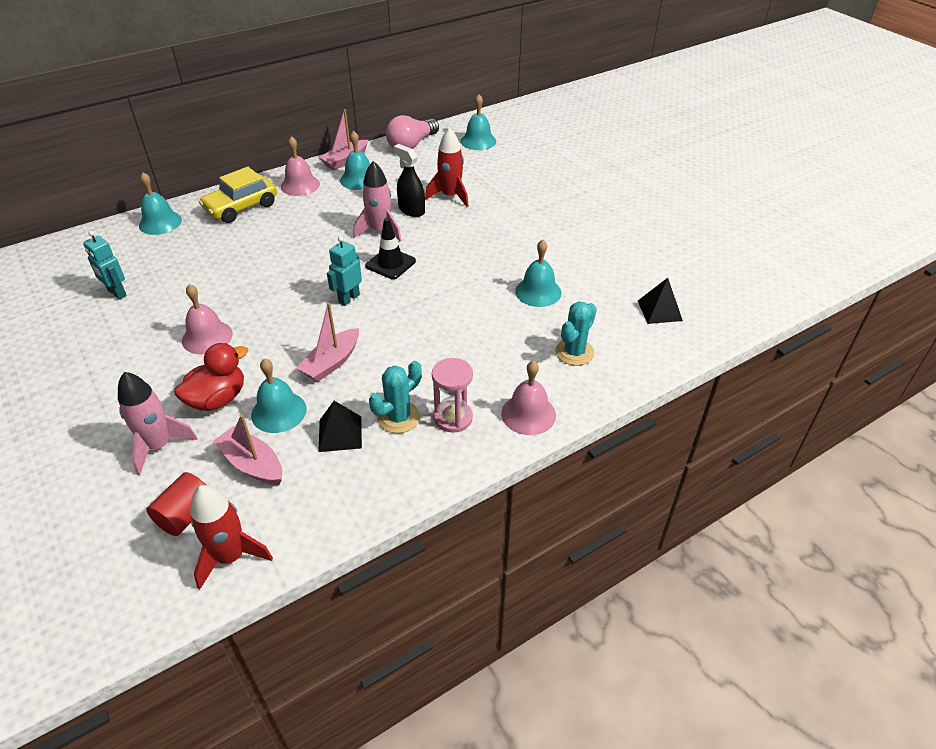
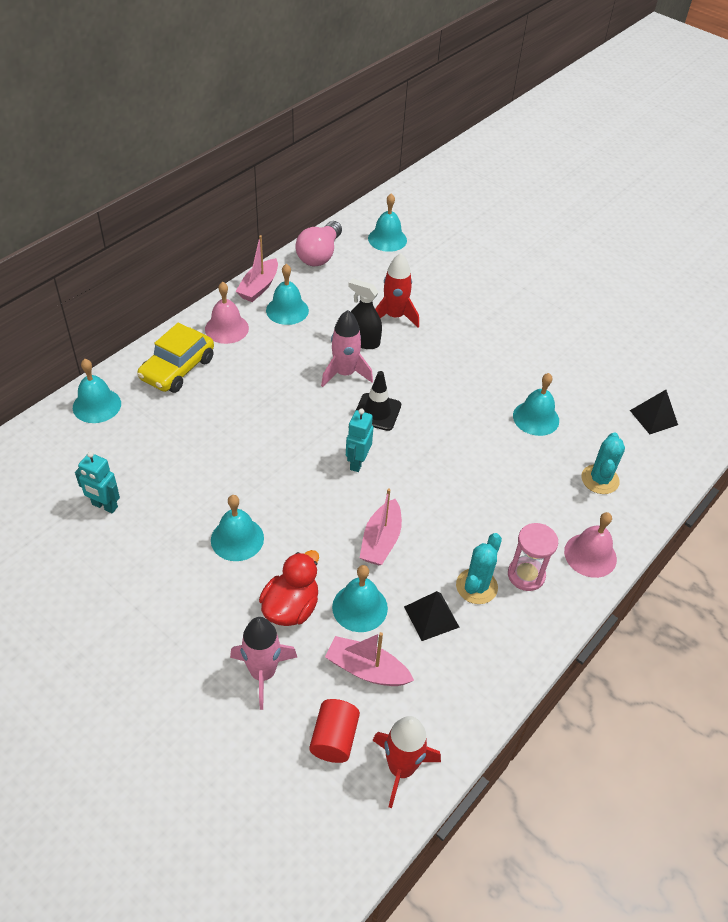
camera: 20 degrees left, 5 degrees up
pink bell [182,284,233,355] -> turquoise bell [211,495,264,561]

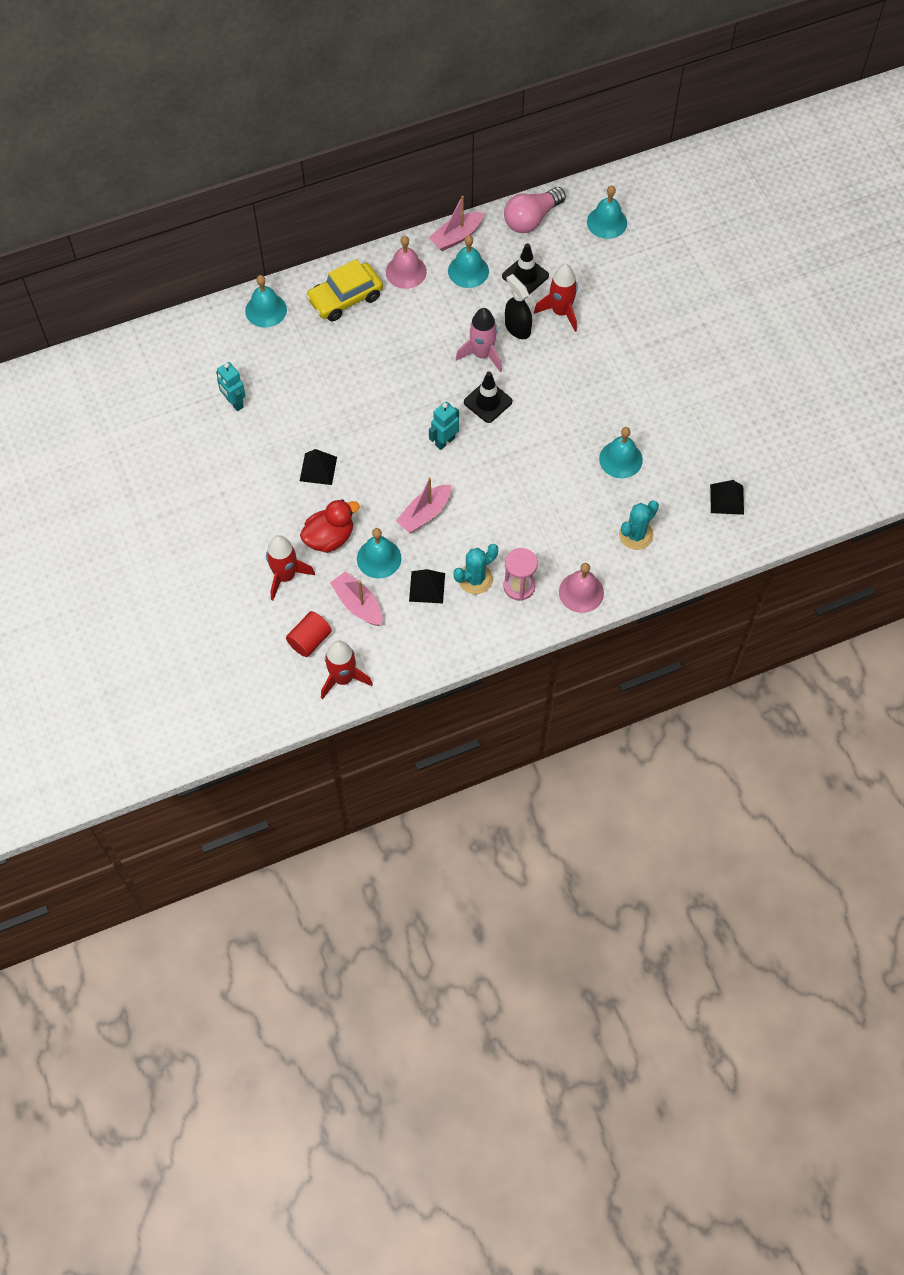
camera: 30 degrees right, 15 degrees up
turquoise bell [211,495,264,561] -> black pyramid [300,449,337,485]
pink rocket [230,617,297,710] -> red rocket [266,535,315,600]
none -> black traffic cone [502,243,549,294]

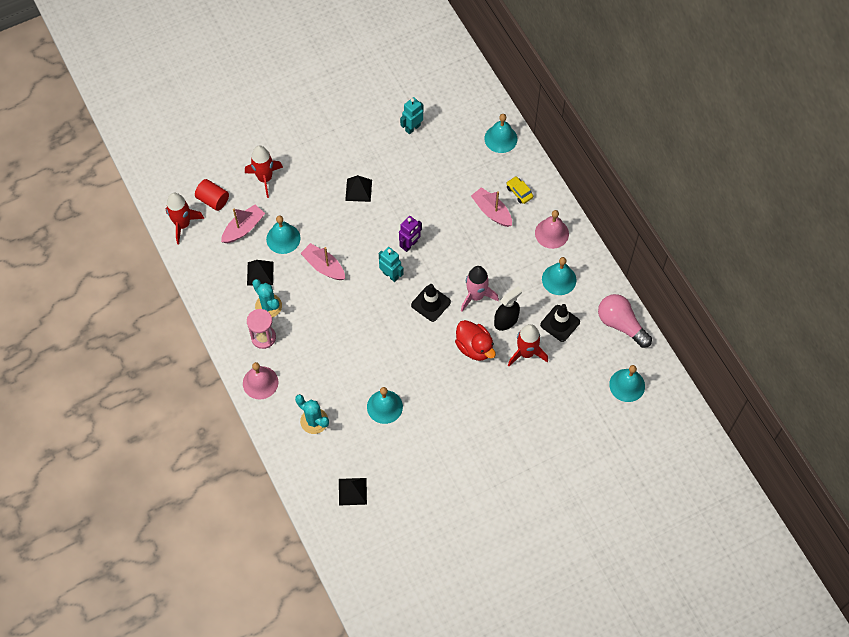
camera: 85 degrees right, 0 degrees up
red duck [300,499,360,553] -> red duck moved to [455,320,496,361]
yellow car [306,259,383,321] -> yellow car [507,176,533,204], size x0.50
pink boat [429,196,484,251] -> pink boat moved to [471,187,512,227]
none -> purple robot [399,216,422,252]

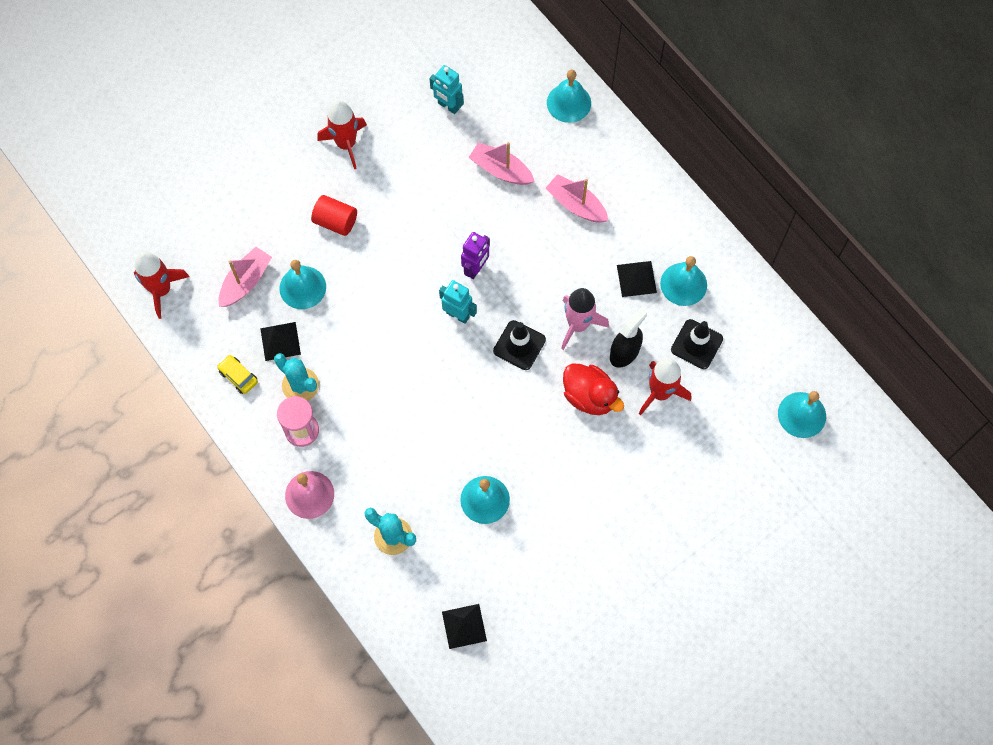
camera: 10 degrees left, 5 degrees up
red cylinder [195,179,229,211] -> red cylinder moved to [311,195,357,236]
red rocket [245,145,283,198] -> red rocket moved to [317,100,367,169]
pink boat [300,243,345,280] -> pink boat moved to [468,142,534,185]
black pyramid [345,175,372,202] -> black pyramid moved to [617,261,657,297]
turquoise robot [400,97,423,134] -> turquoise robot turned 90 degrees counterclockwise [429,65,464,114]
yellow car [507,176,533,204] -> yellow car moved to [217,355,258,394]
pink bell [535,210,569,249] -> none
pink light bulb [598,294,652,348] -> none

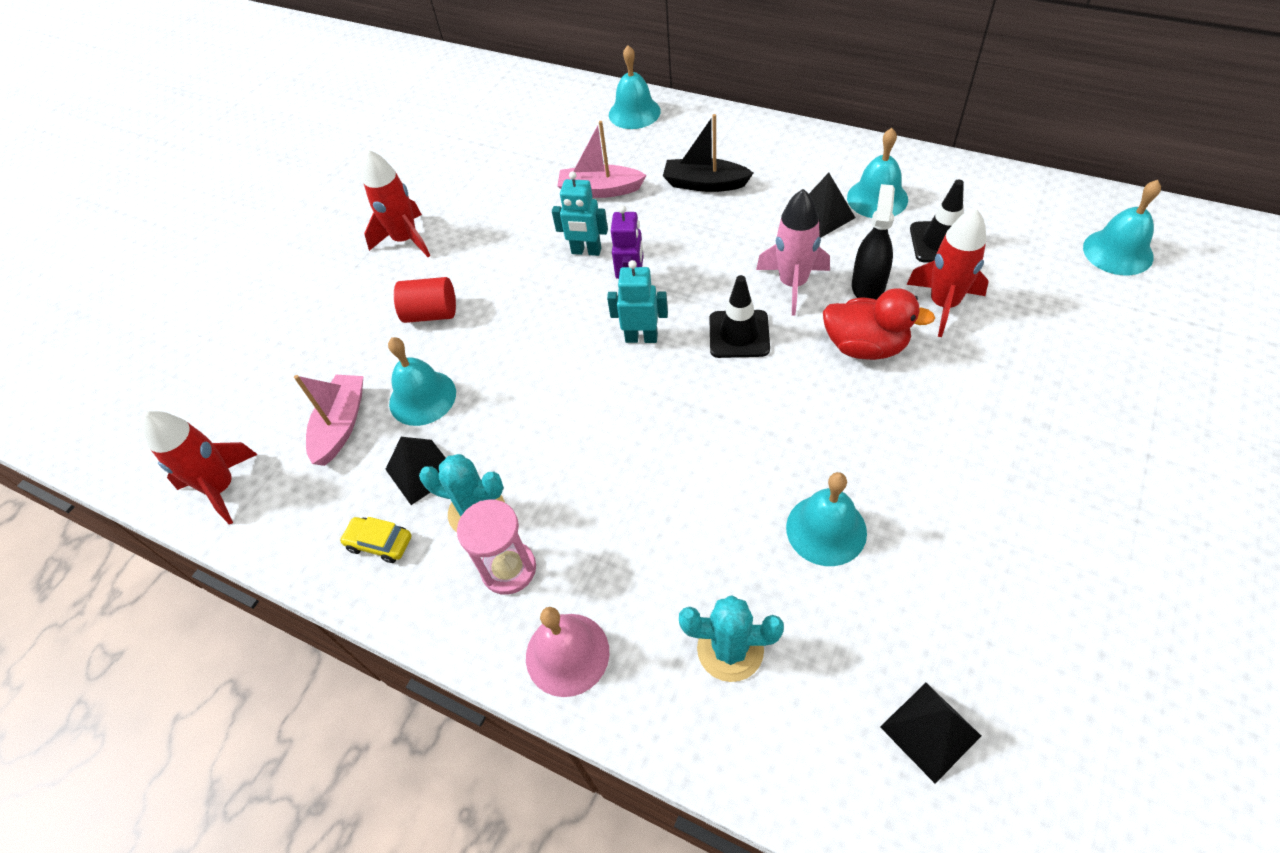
camera: 20 degrees left, 15 degrees down
turquoise robot [429,65,464,114] -> turquoise robot moved to [552,171,608,256]
pink boat [545,174,608,223] -> black boat [663,114,753,192]

